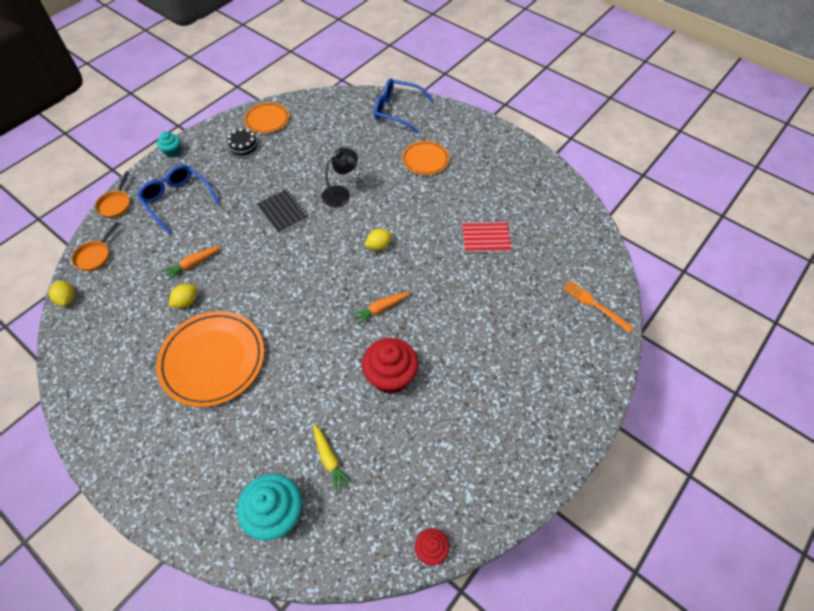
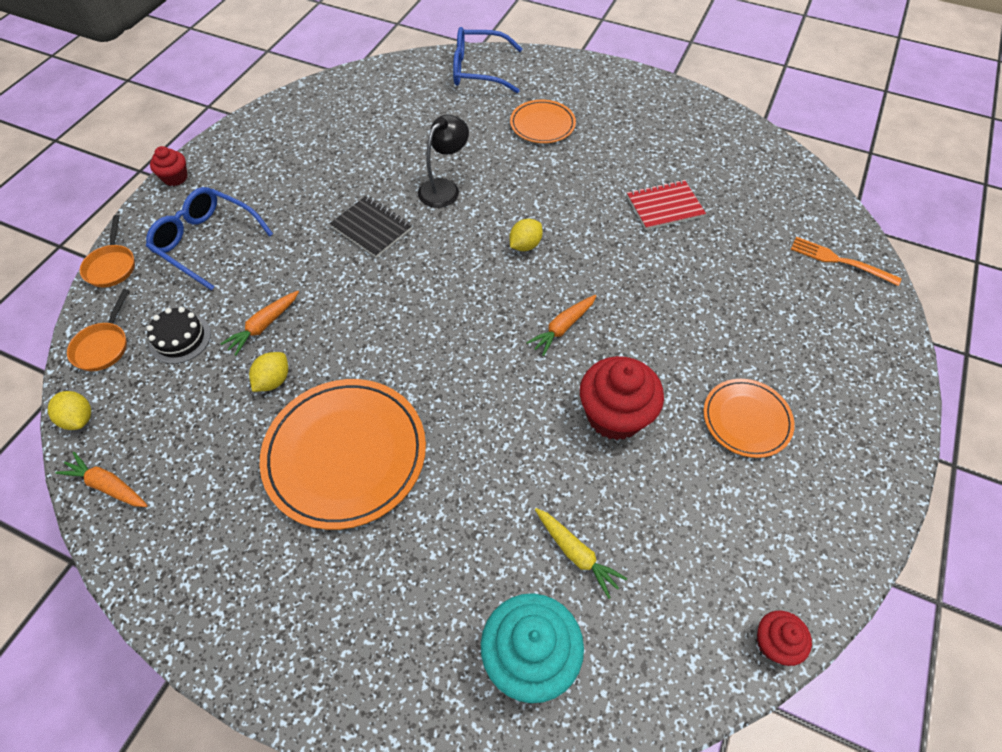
camera: 15 degrees left, 0 degrees up
turquoise cupcake [157,131,181,157] -> red cupcake [150,146,188,186]
black cake [227,128,261,159] -> black cake moved to [147,307,211,364]
orange plate [244,102,289,133] -> orange plate moved to [703,379,795,458]
none -> orange carrot [55,452,148,507]

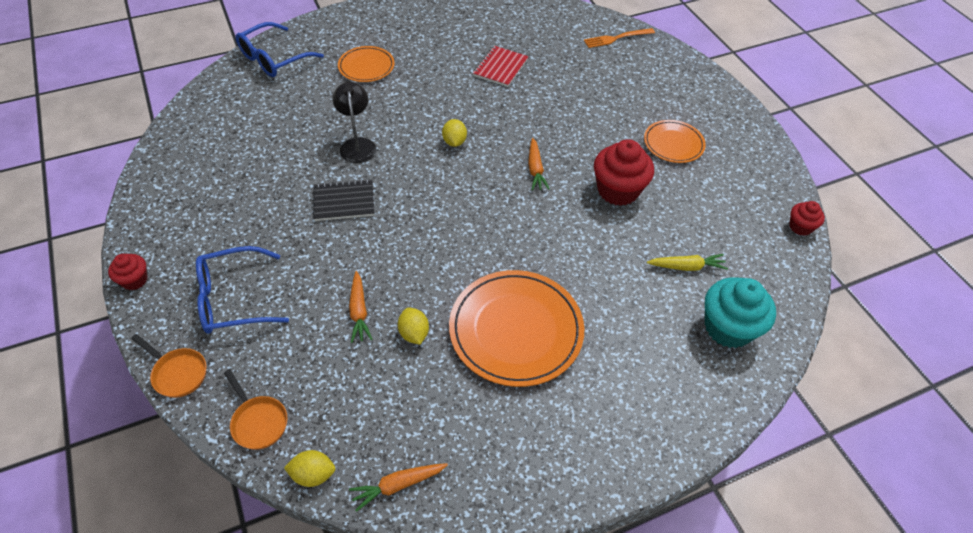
camera: 50 degrees left, 5 degrees down
black cake [147,307,211,364] -> none

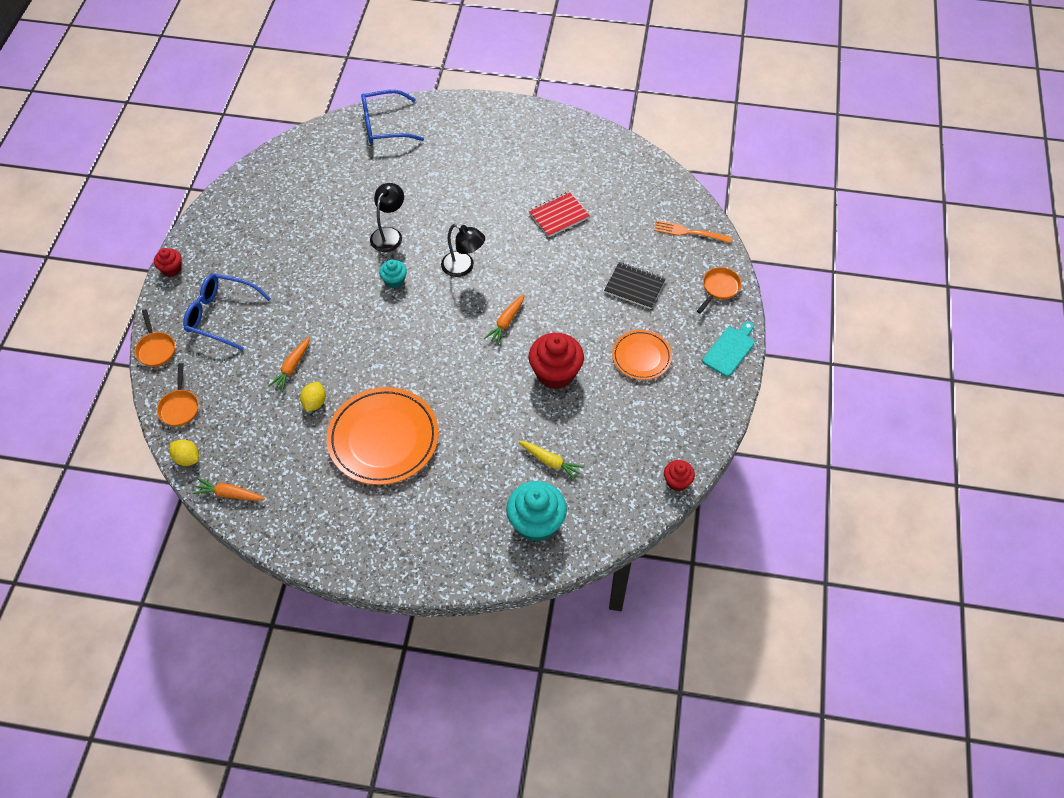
camera: 35 degrees right, 5 degrees up
black notebook [313,179,374,221] -> black notebook moved to [604,262,666,309]
orange plate [338,46,395,82] -> none
yellow lemon [442,119,467,147] -> black lamp [441,224,485,277]
none -> turquoise cupcake [379,259,407,288]
none -> orange pan [697,267,741,314]
none -> turquoise cutting board [702,322,755,377]

